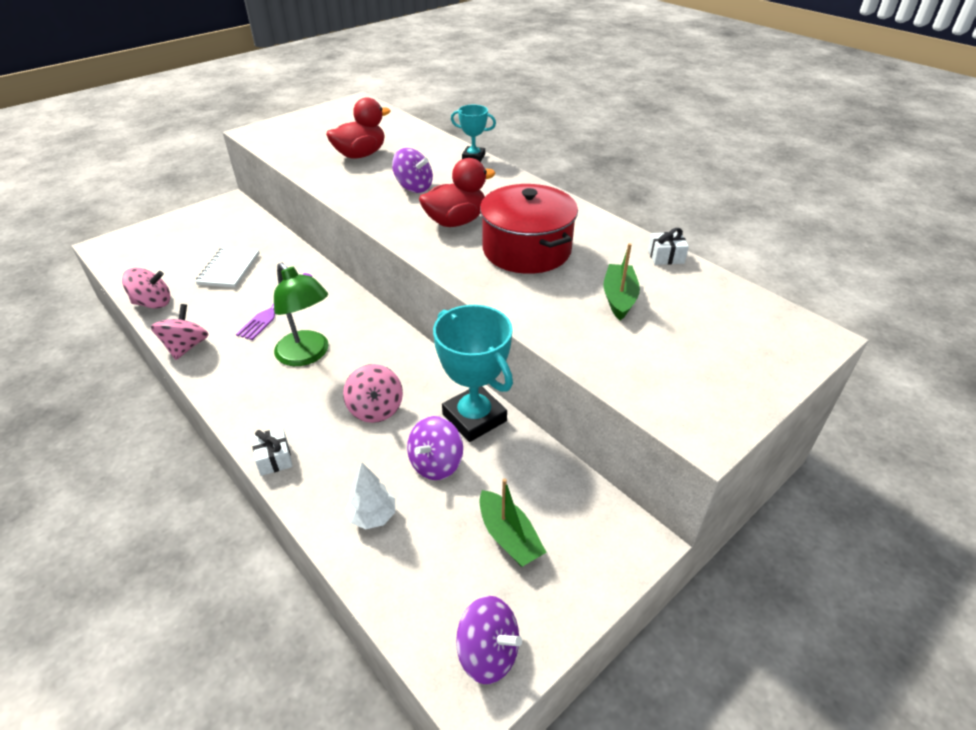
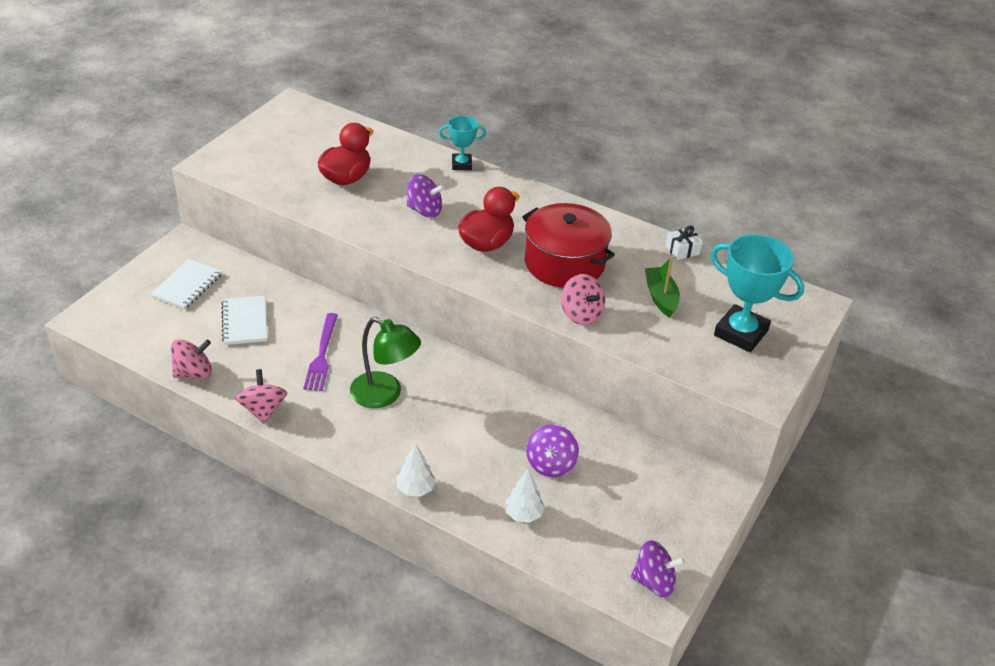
camera: 20 degrees left, 0 degrees up
white gift [251,428,293,476] -> white tree [396,443,436,497]
pink spinning top [343,364,403,423] -> pink spinning top moved to [561,274,606,325]
turquoise trophy [433,305,513,442] -> turquoise trophy moved to [711,234,804,352]
green boat [479,478,547,567] -> none
none -> white notebook [150,259,222,310]

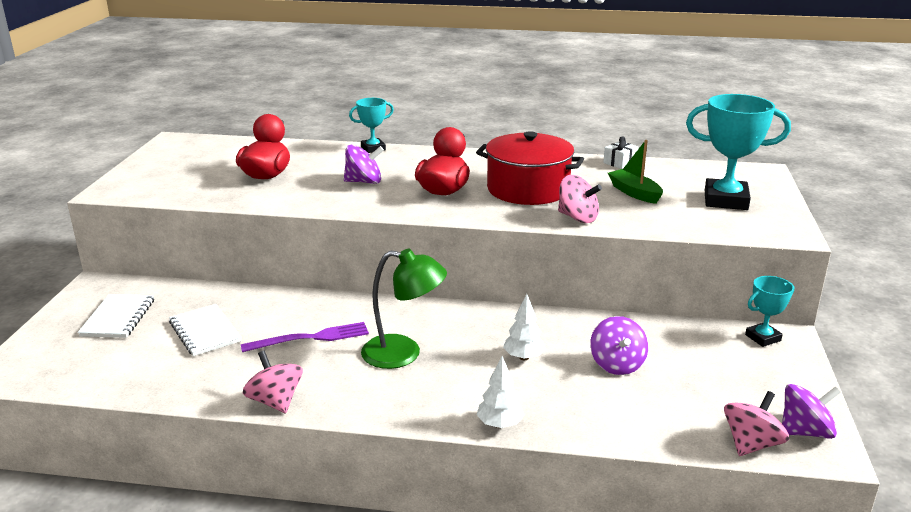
camera: 20 degrees left, 15 degrees down
pink spinning top [171,340,212,378] -> pink spinning top moved to [724,391,789,456]
purple fork [303,313,338,391] -> purple fork turned 90 degrees counterclockwise [241,322,369,352]
white tree [505,469,545,523] -> white tree moved to [503,294,546,360]
none -> turquoise trophy [745,276,794,347]

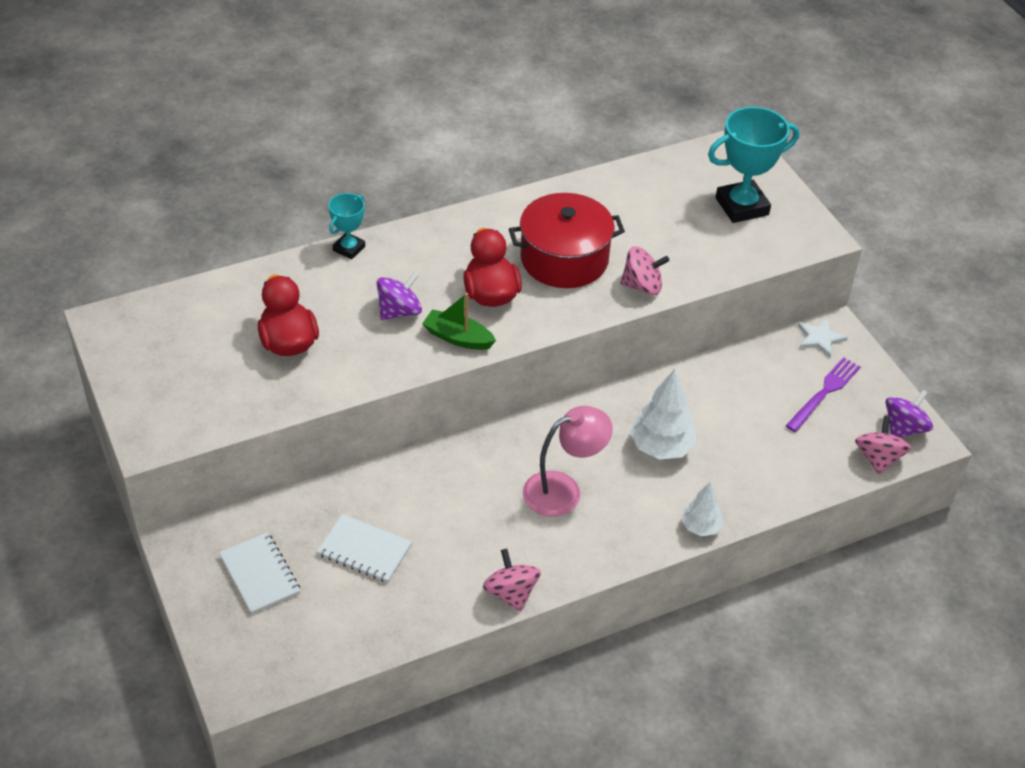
camera: 35 degrees left, 20 degrees up
purple fork [241,322,369,352] -> purple fork moved to [786,357,860,432]
pink spinning top [243,351,303,413] -> pink spinning top turned 45 degrees clockwise [483,549,541,612]
green lamp [361,249,447,369] -> pink lamp [523,406,613,516]
white tree [503,294,546,360] -> white tree [630,369,696,460], size x1.65
purple spinning top [590,316,648,375] -> none
white gift [603,136,639,169] -> none
green boat [608,140,663,204] -> green boat moved to [422,293,496,350]
turquoise trophy [745,276,794,347] -> white star [798,318,848,357]

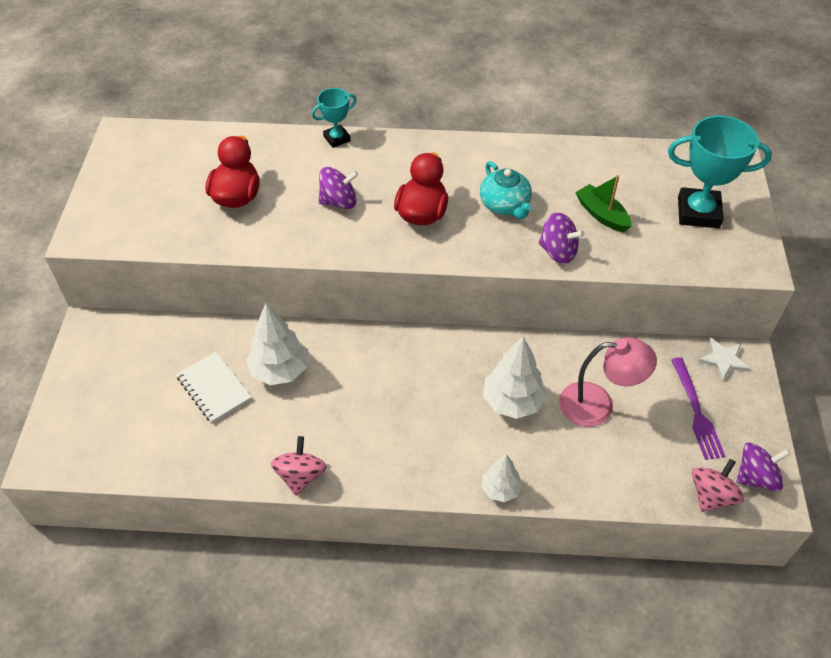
camera: 30 degrees right, 5 degrees up
white notebook [219,532,301,614] -> none
green boat [422,293,496,350] -> green boat moved to [575,175,631,232]
red pot [509,193,625,288] -> turquoise teapot [480,161,532,219]
pink lamp [523,406,613,516] -> pink lamp moved to [559,337,657,427]
pink spinning top [620,246,670,295] -> purple spinning top [539,212,584,264]
purple fork [786,357,860,432] -> purple fork turned 105 degrees clockwise [671,358,726,460]
none -> white tree [246,303,308,385]

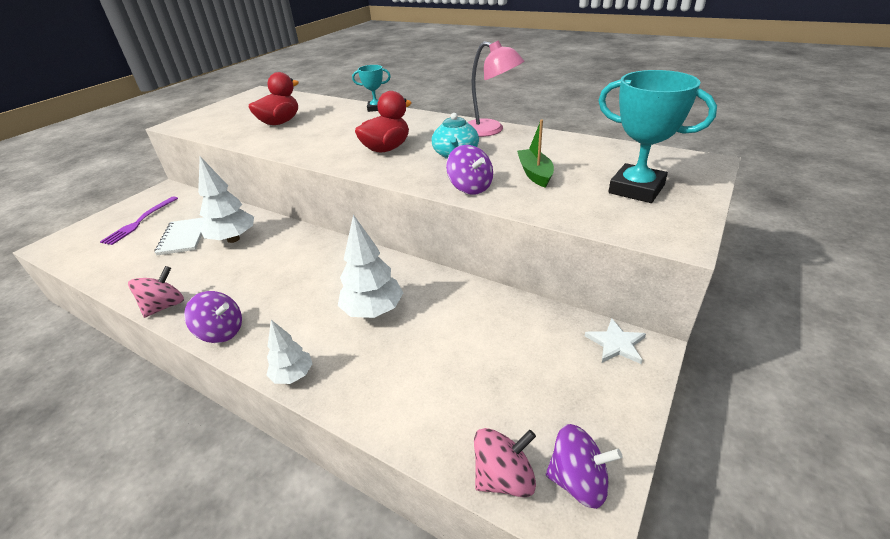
camera: 30 degrees right, 15 degrees down
purple spinning top [319,167,358,209] -> purple spinning top moved to [184,291,242,343]
pink lamp [559,337,657,427] -> pink lamp moved to [467,40,524,137]
purple fork [671,358,726,460] -> purple fork moved to [100,196,178,245]

